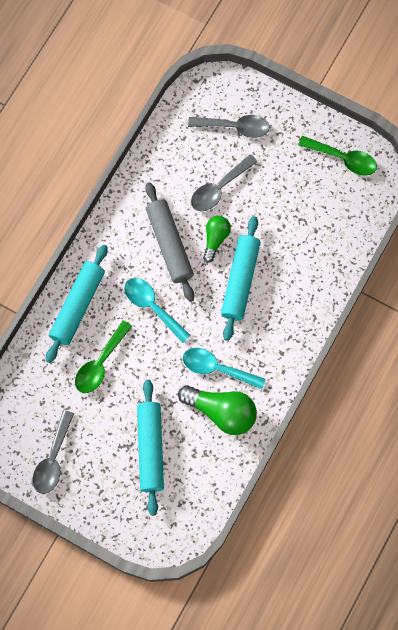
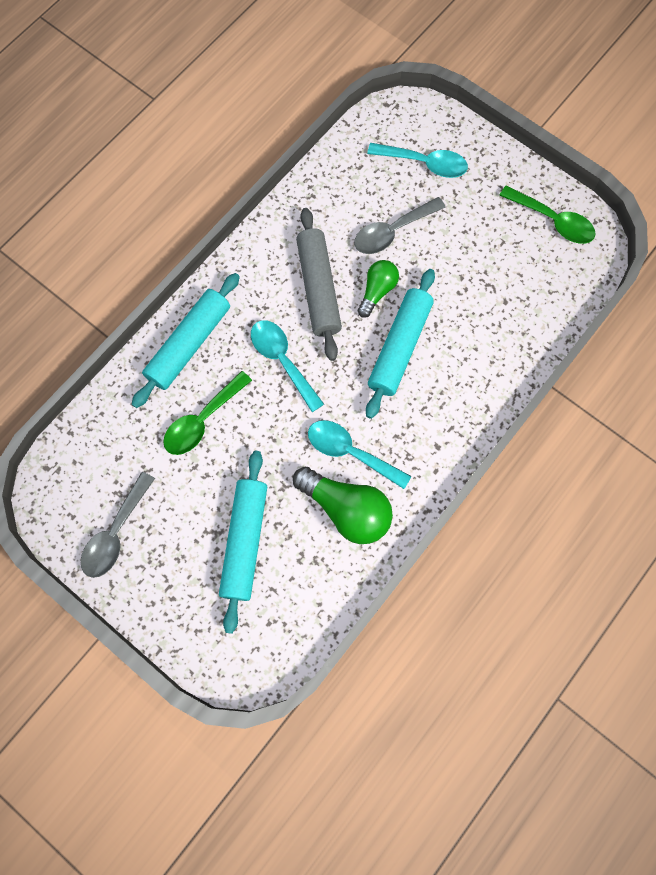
camera: 10 degrees right, 0 degrees up
grey spoon [188,115,270,138] -> turquoise spoon [367,143,468,178]

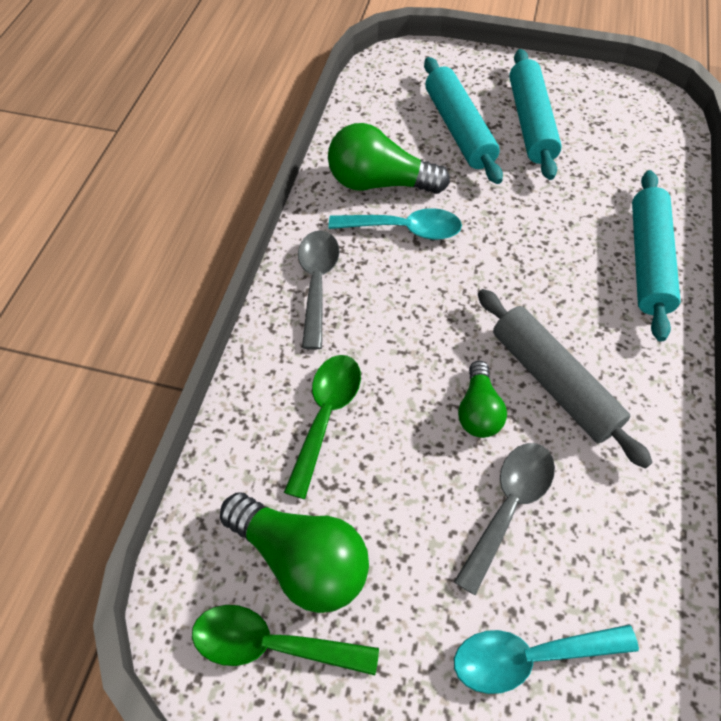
camera: 155 degrees right, 15 degrees down
grey spoon [81,472,155,578] -> grey spoon moved to [298,230,340,349]
green spoon [163,371,252,455] -> green spoon moved to [284,355,361,499]
turquoise spoon [251,320,324,412] -> none
turquoise rolling pin [366,269,435,419] -> turquoise rolling pin moved to [509,49,562,180]
none -> green light bulb [220,492,369,613]

